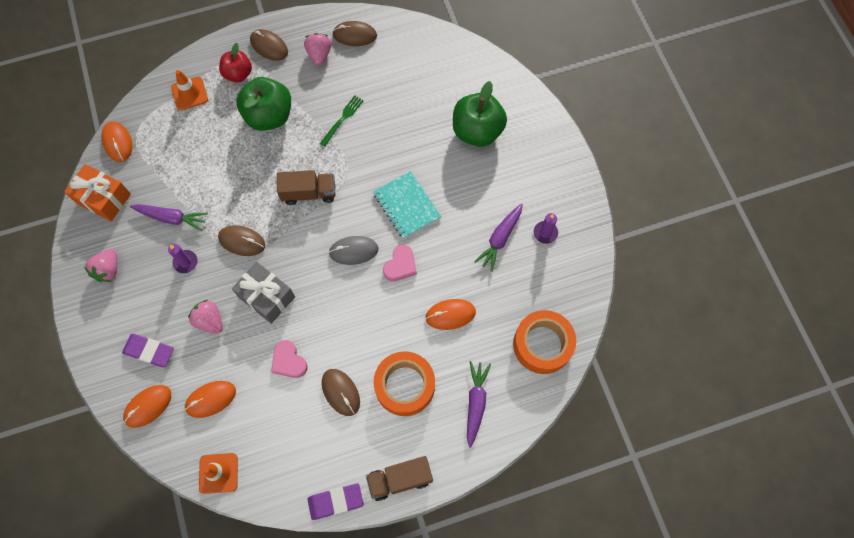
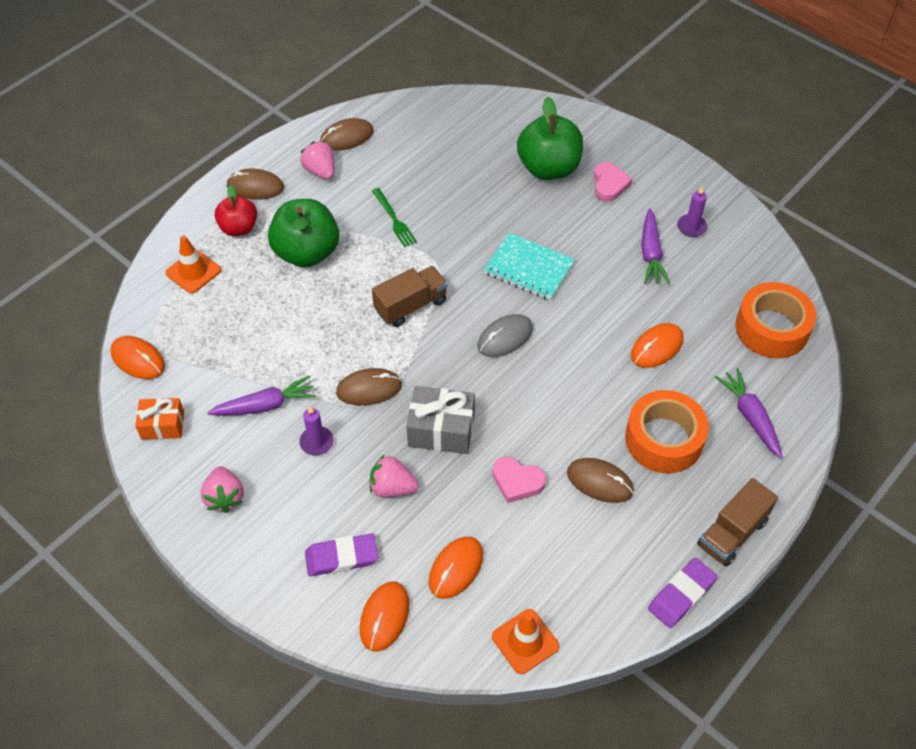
camera: 30 degrees left, 15 degrees down
orange gift [64,164,131,221] -> orange gift [135,398,184,440], size x0.66
green fork [320,95,364,146] -> green fork turned 150 degrees clockwise [372,188,417,247]
pink heart [383,245,417,281] -> pink heart moved to [594,162,632,202]

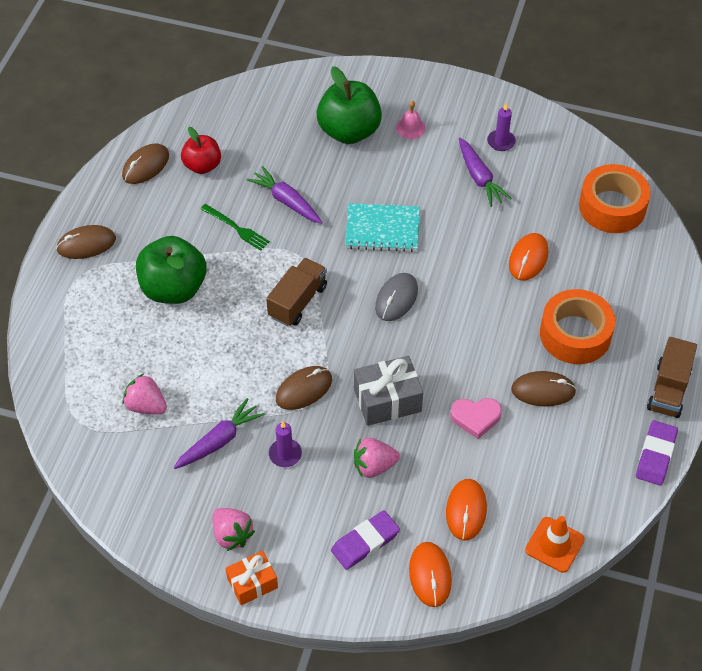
camera: 25 degrees left, 0 degrees up
orange mouse [110,336,165,379] -> none
orange gift [135,398,184,440] -> orange gift moved to [226,551,278,605]
orange traffic cone [165,236,221,293] -> none
red apple [215,184,257,236] -> red apple moved to [181,127,221,174]
pink strawberry [300,141,335,180] -> pink strawberry moved to [123,374,167,415]
pink heart [594,162,632,202] -> pink bell [396,100,426,139]
purple carrot [715,368,783,458] -> purple carrot moved to [247,166,322,224]

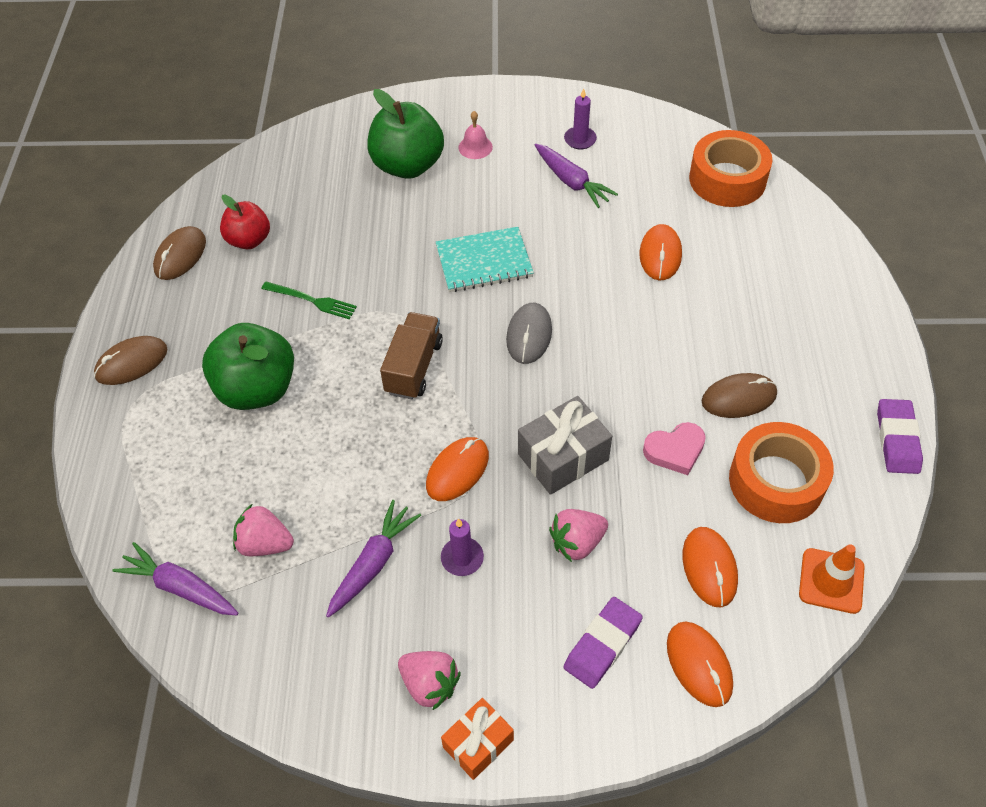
camera: 15 degrees left, 0 degrees up
purple carrot [247,166,322,224] -> purple carrot moved to [112,542,238,615]
brown mouse [276,366,332,410] -> orange mouse [426,437,489,501]
orange tape [540,289,615,364] -> orange tape moved to [729,422,834,523]
brown truck [647,337,697,418] -> none

